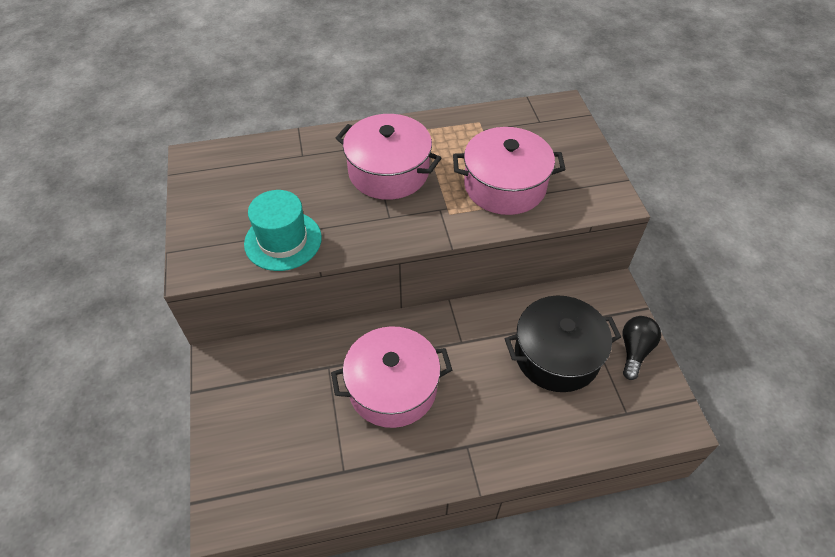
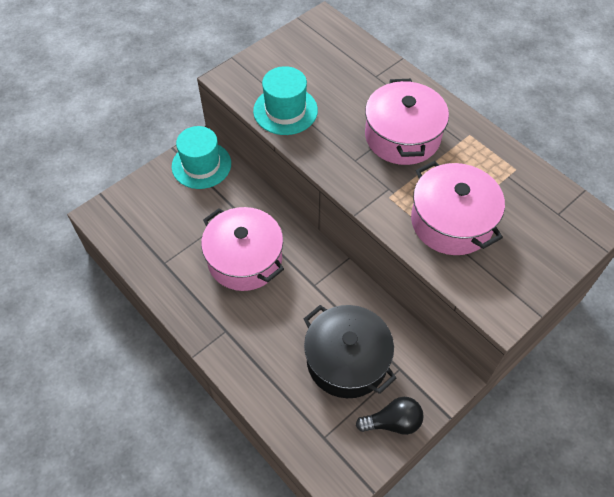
camera: 60 degrees right, 5 degrees up
none -> turquoise hat [172,126,231,189]

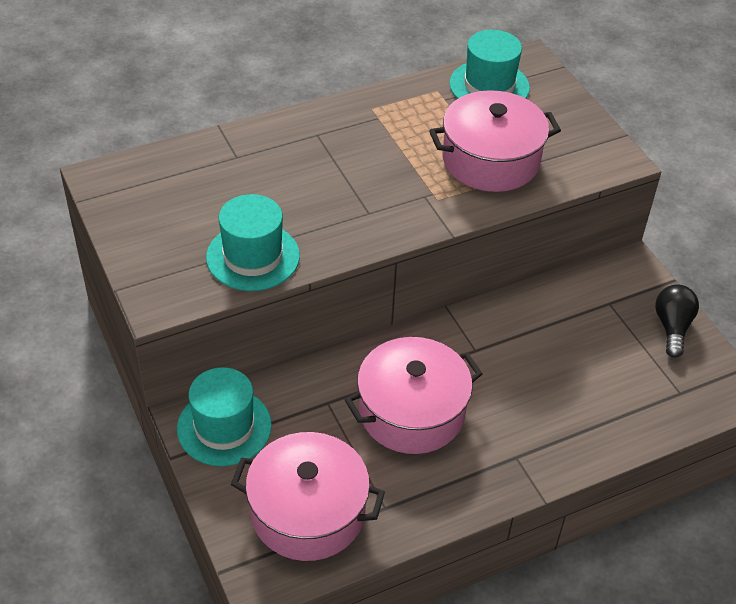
camera: 75 degrees left, 10 degrees down
black pot [304,305,396,398] -> none
pink pot [365,79,449,165] -> pink pot moved to [231,432,385,561]
none -> turquoise hat [449,30,530,99]

